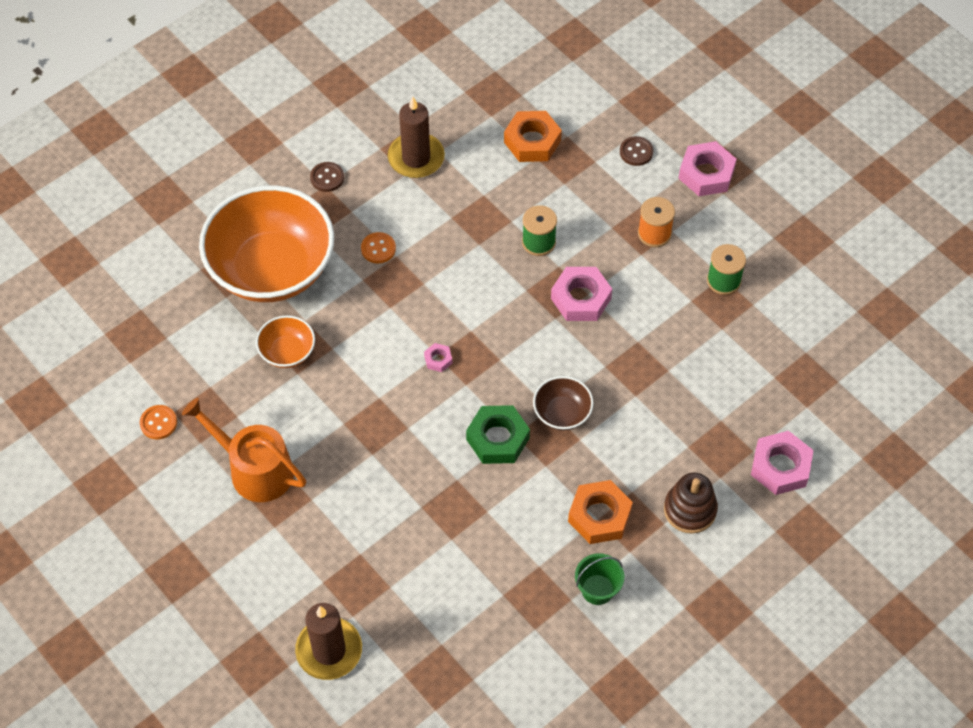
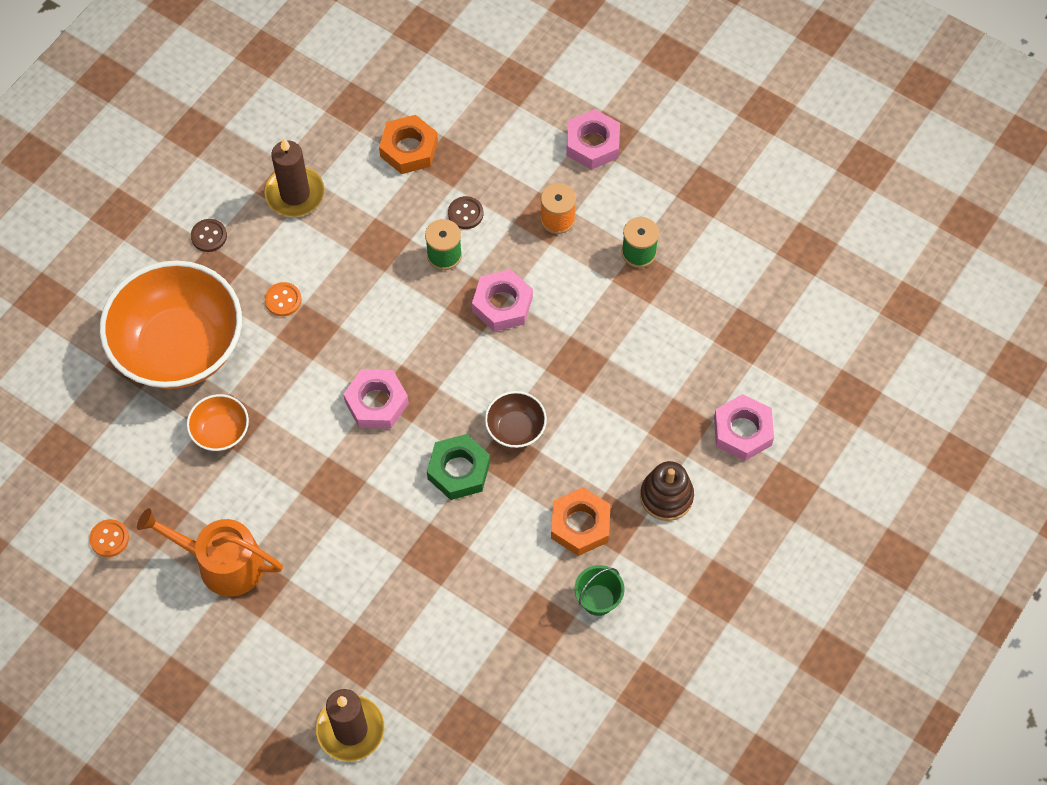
camera: 15 degrees left, 5 degrees up
pink nut [424,343,452,372] -> pink nut [343,369,409,429], size x2.09
brown button [620,136,653,166] -> brown button moved to [448,196,483,229]

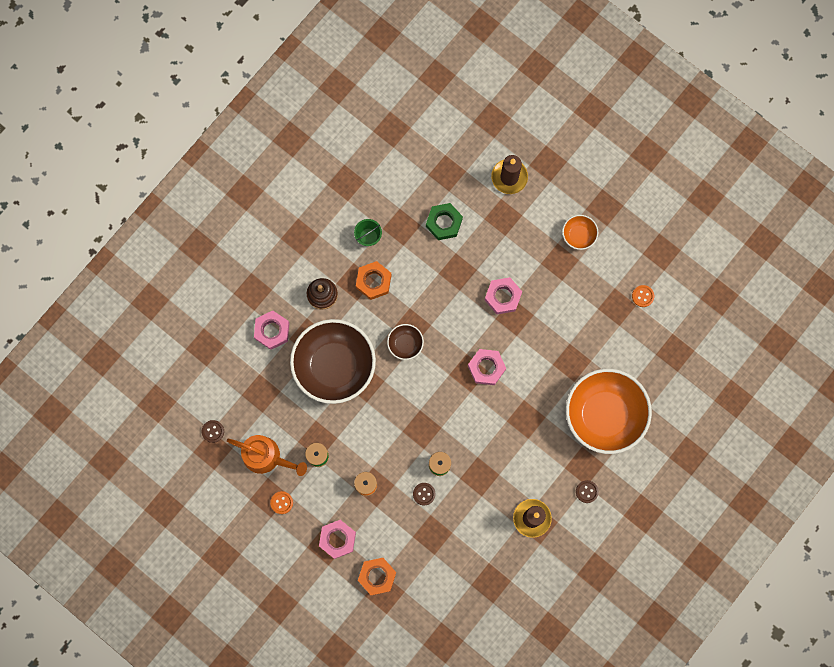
camera: 175 degrees left, 15 degrees up
orange watering can [137,508,283,597] -> orange watering can moved to [227,435,307,476]
orange bowl [187,394,249,451] -> orange bowl moved to [562,215,598,250]
orange button [265,282,302,316] -> orange button moved to [270,491,293,514]
orange nut [379,115,438,174] -> orange nut moved to [358,558,396,595]
green nut [427,434,490,500] -> green nut moved to [426,203,463,240]
pink nut [472,269,533,332] -> pink nut moved to [485,277,522,314]
none -> brown button [202,420,224,443]
none -> brown bowl [290,319,376,404]

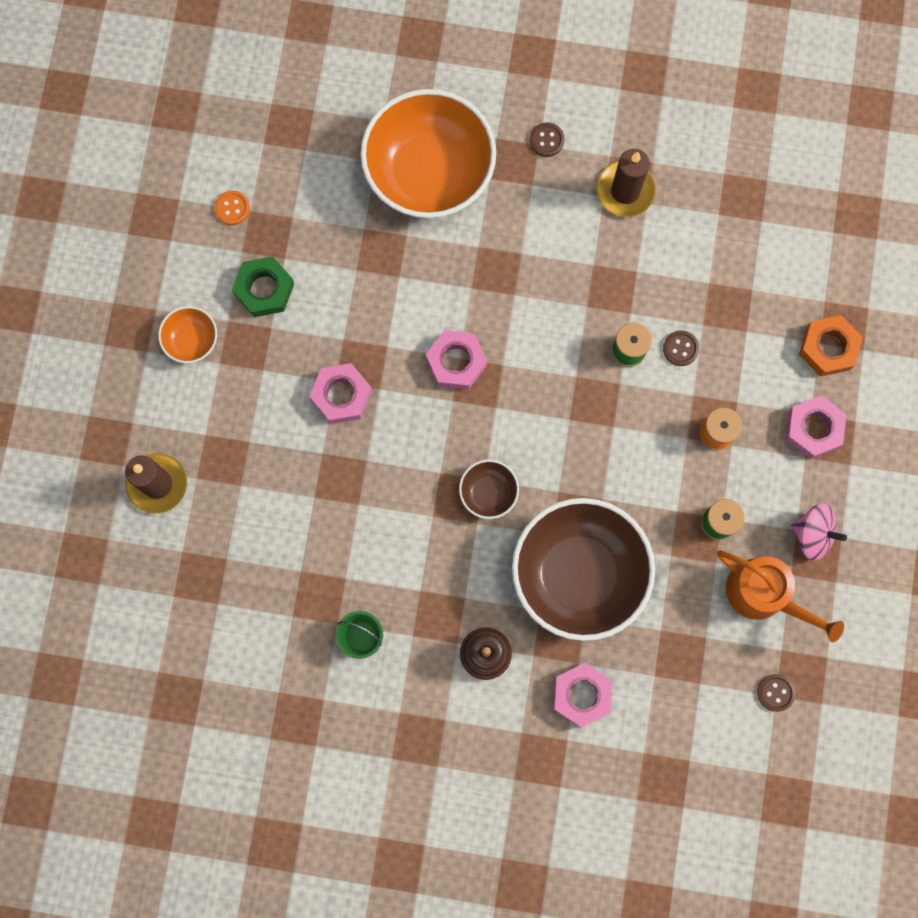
camera: 120 degrees left, 0 degrees up
orange watering can [227,435,307,476] -> orange watering can turned 135 degrees clockwise [717,550,844,642]
orange button [270,491,293,514] -> pink spinning top [791,503,847,561]
orange nut [356,261,392,300] -> none
green nut [426,203,463,240] -> green nut moved to [232,256,294,317]

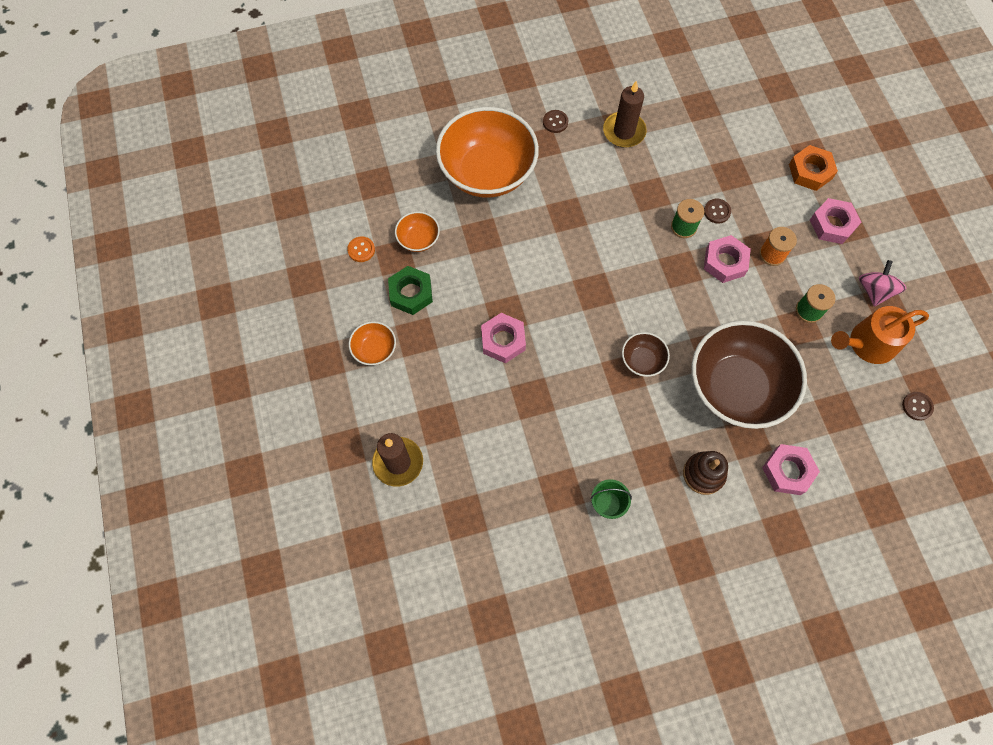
camera: 25 degrees left, 10 degrees down
pink nut [426,330,487,390] -> pink nut moved to [704,235,751,283]
orange watering can [717,550,844,642] -> orange watering can turned 150 degrees clockwise [831,306,929,364]
pink spinning top [791,503,847,561] -> pink spinning top turned 75 degrees counterclockwise [859,260,906,307]
none -> orange bowl [395,211,440,252]

